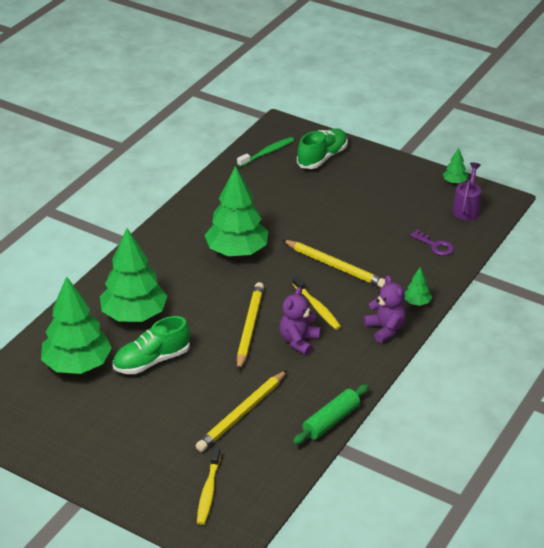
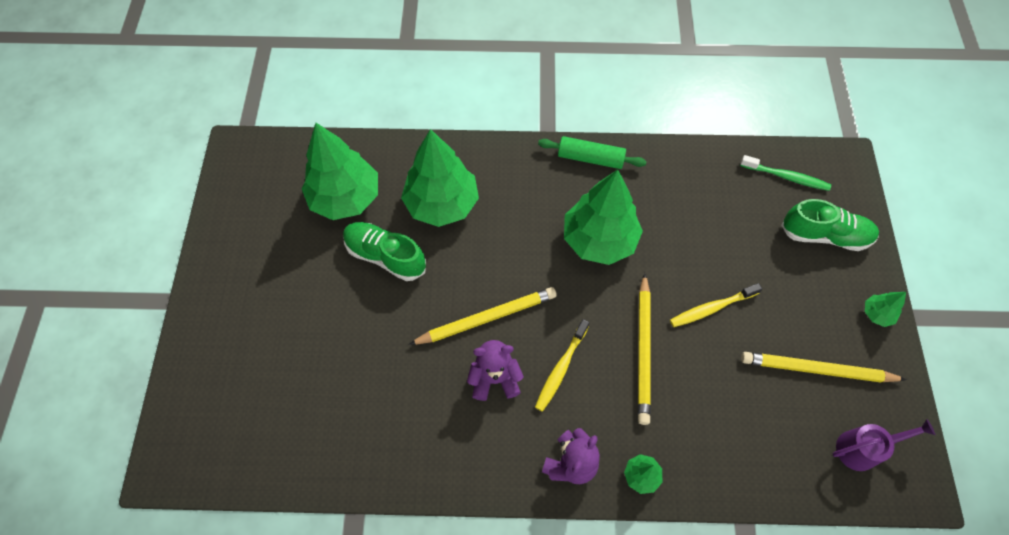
camera: 60 degrees right, 25 degrees up
yellow pencil [196,370,287,452] -> yellow pencil moved to [741,352,907,383]
yellow toothbrush [197,447,221,525] -> yellow toothbrush moved to [670,283,762,327]
green rolling pin [293,384,369,445] -> green rolling pin moved to [538,136,647,169]
purple key [410,229,454,256] -> none
green tree [443,148,468,184] -> green tree moved to [865,292,906,327]

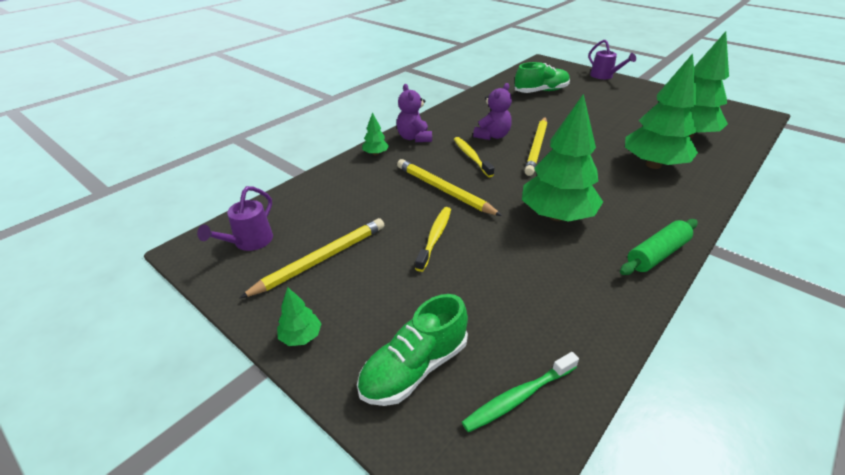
camera: 130 degrees right, 25 degrees down
green shoe [343,222,426,281] -> green shoe moved to [514,62,570,93]
none -> purple watering can [588,40,636,79]

